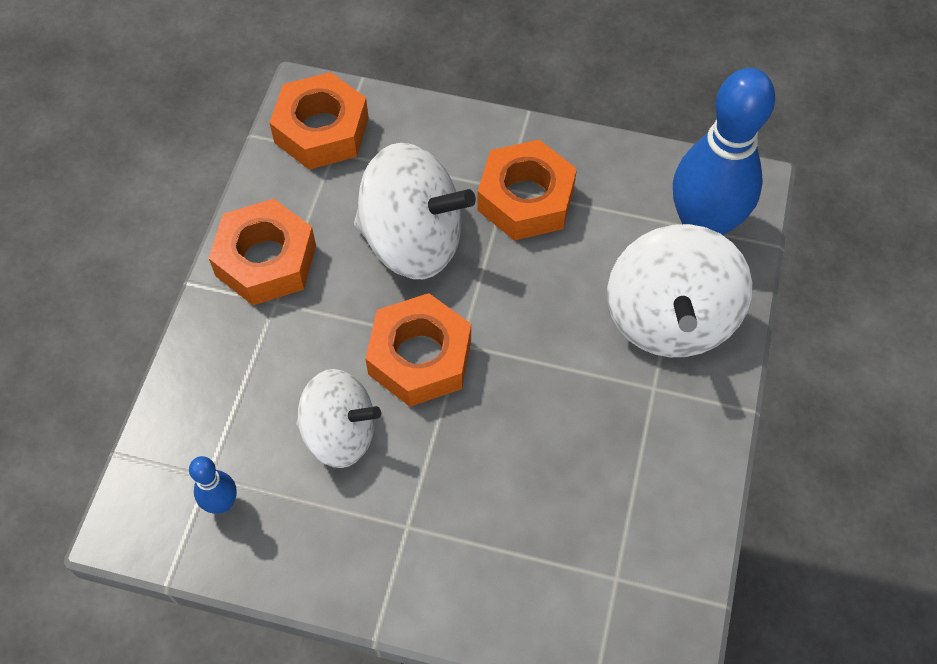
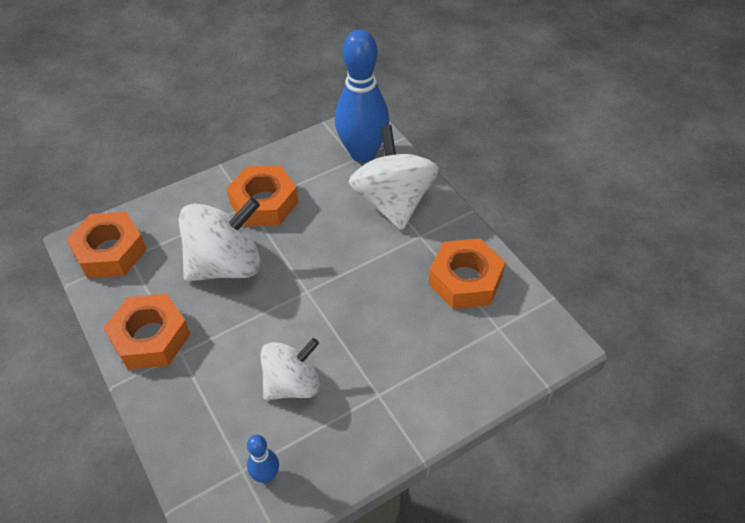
camera: 45 degrees left, 10 degrees down
orange nut [365,293,471,407] -> orange nut moved to [429,238,505,309]
white spinning top [607,224,752,357] -> white spinning top turned 150 degrees counterclockwise [349,125,439,230]

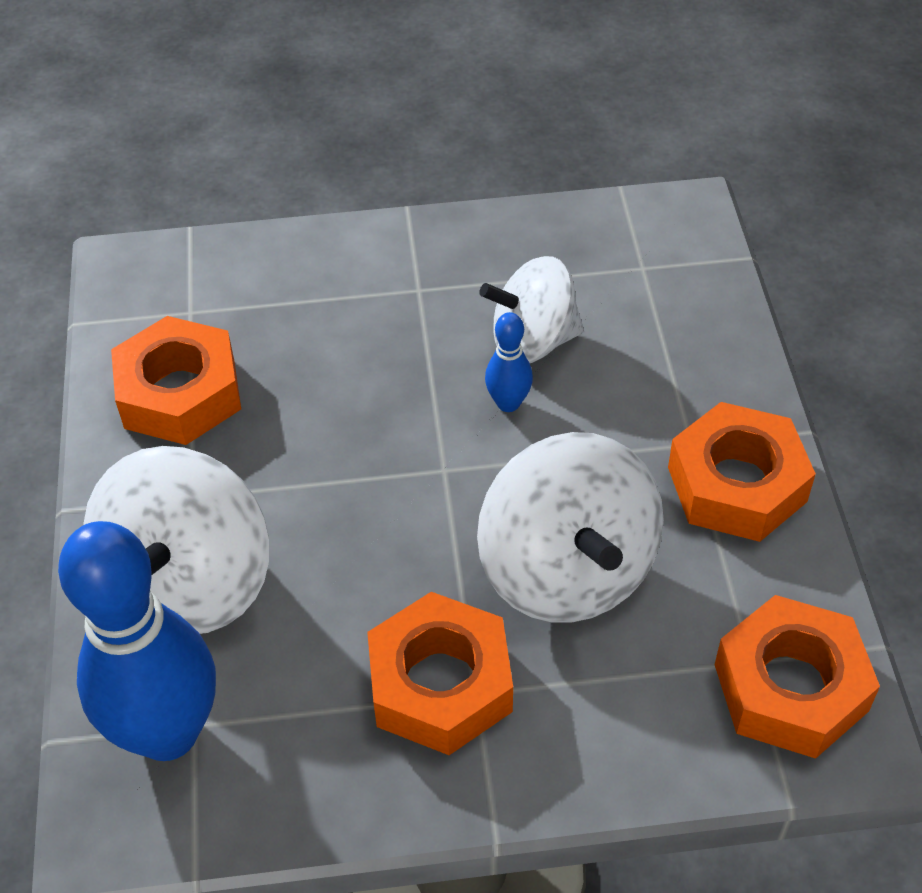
camera: 155 degrees left, 0 degrees up
white spinning top [179,198,261,281] -> white spinning top turned 105 degrees counterclockwise [477,432,664,623]
blue bowling pin [247,435,279,483] -> blue bowling pin moved to [485,312,533,412]

